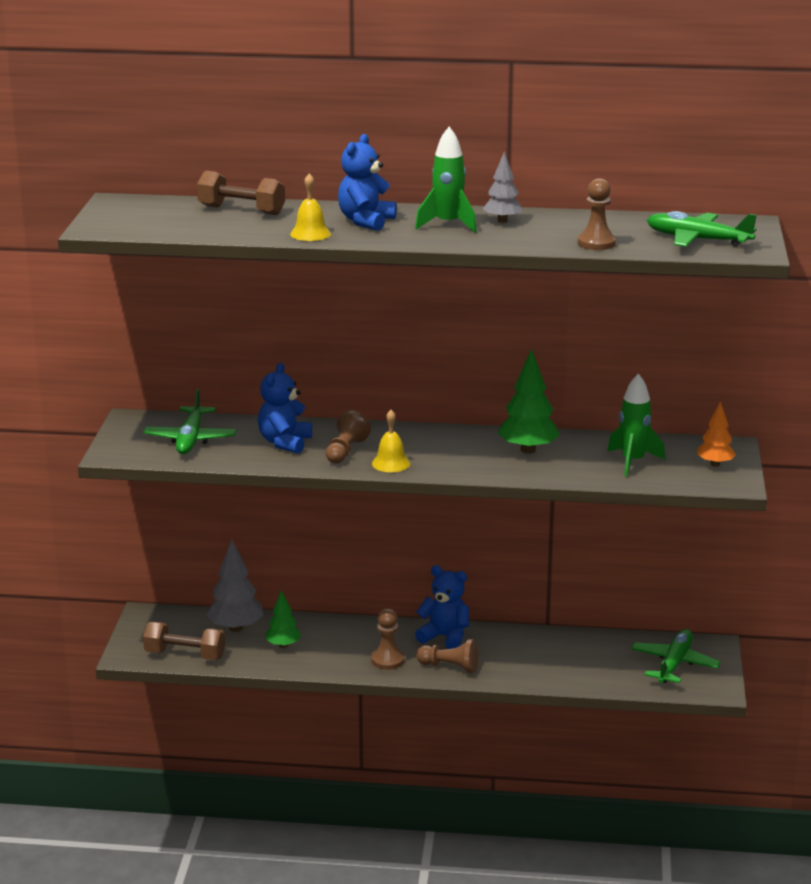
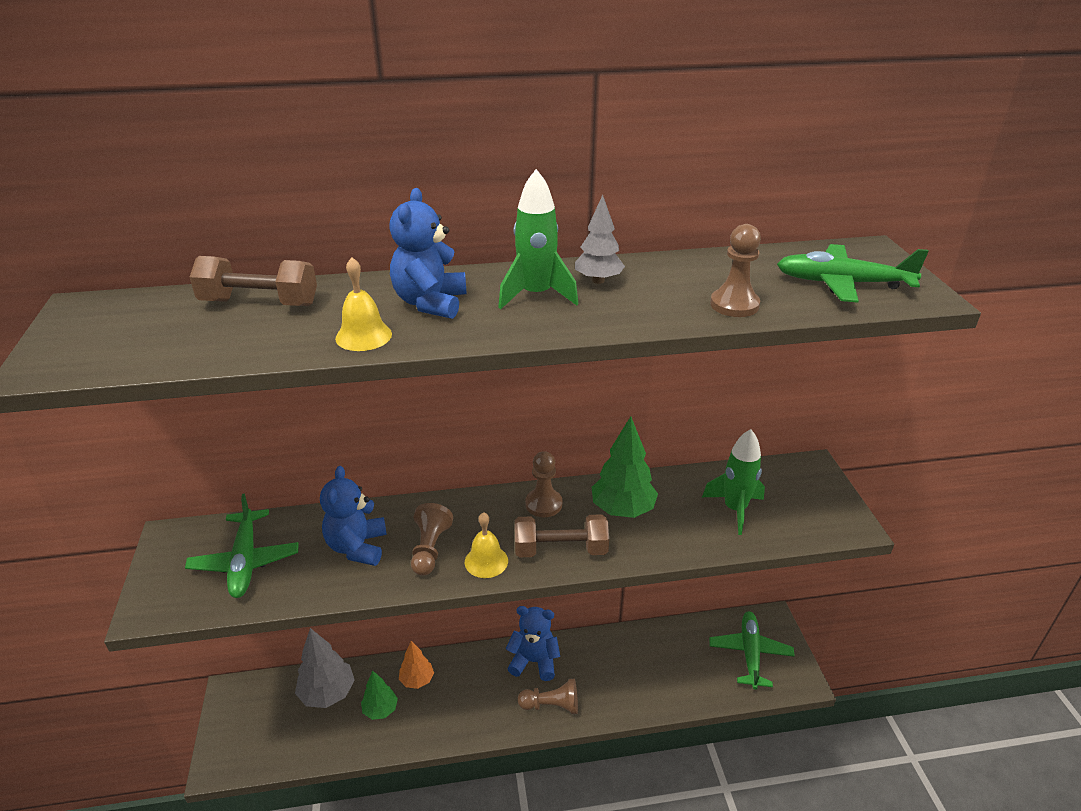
camera: 15 degrees left, 10 degrees up
brown dumbbell [143,622,225,660] -> brown dumbbell moved to [515,514,609,557]
brown pawn [371,609,405,670] -> brown pawn moved to [525,451,562,517]
orange tree [697,401,736,466] -> orange tree moved to [399,641,434,689]

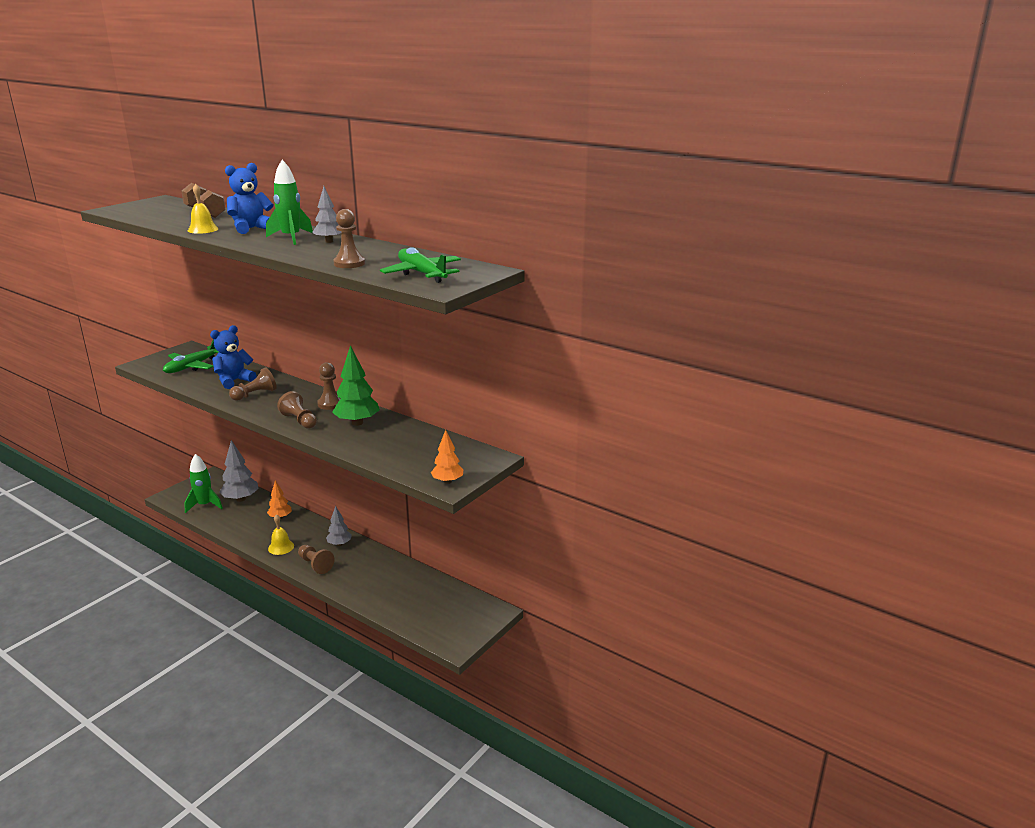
camera: 45 degrees right, 10 degrees down
green tree [361,671,398,720] -> none
yellow bell [465,512,508,578] -> yellow bell moved to [268,514,294,555]
blue teddy bear [506,606,560,681] -> grey tree [326,506,352,546]
brown dumbbell [515,514,609,557] -> brown pawn [277,391,317,429]
green rocket [702,429,765,535] -> green rocket moved to [184,454,223,513]
green plane [709,611,795,690] -> none
none -> orange tree [431,430,464,484]

